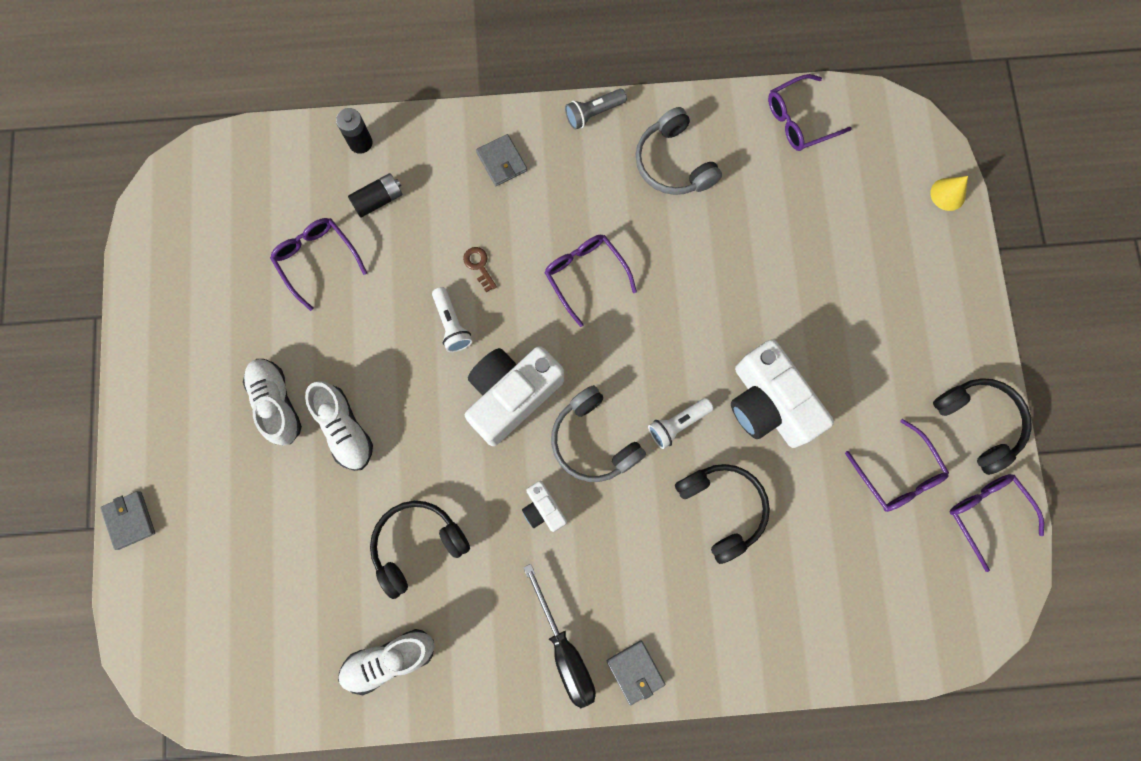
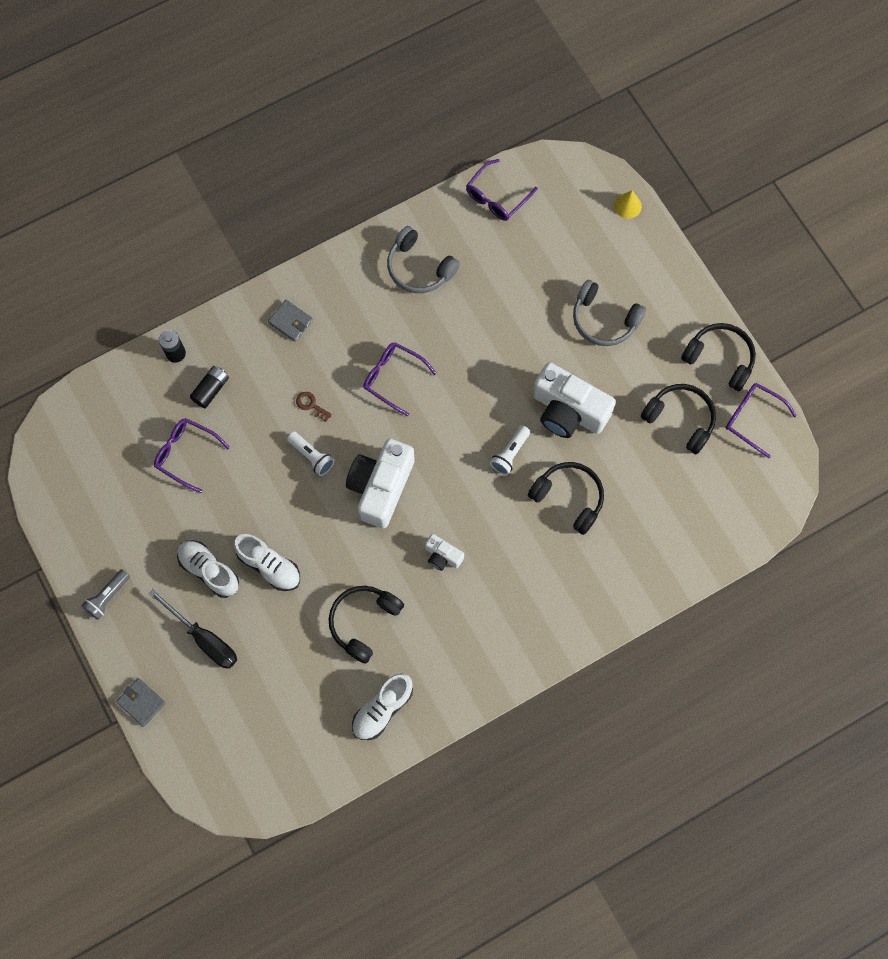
camera: 25 degrees left, 5 degrees down
black screwdriver [523,564,596,708] -> black screwdriver moved to [148,589,237,669]
grey headphones [551,385,646,482] -> grey headphones moved to [573,280,646,346]
grey flashlight [565,89,627,130] -> grey flashlight moved to [81,569,130,620]
grey wallet [607,640,666,705] -> none
purple glasses [845,419,949,512] -> black headphones [640,384,716,455]

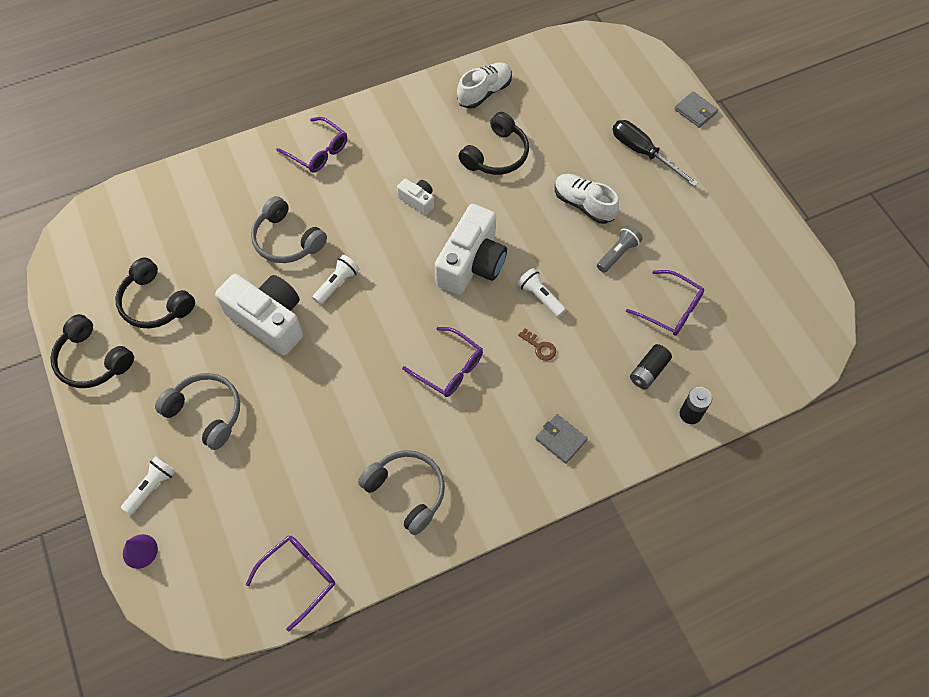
camera: 175 degrees left, 10 degrees down
grey flashlight [81,569,130,620] -> grey flashlight moved to [597,225,643,273]
white shoe [177,540,239,598] -> none
black headphones [528,462,604,535] -> grey headphones [251,196,327,263]
yellow cone [614,190,642,219] -> purple cone [123,534,158,569]
purple glasses [725,383,797,458] -> purple glasses moved to [276,117,347,173]
none -> white flashlight [121,456,176,515]

